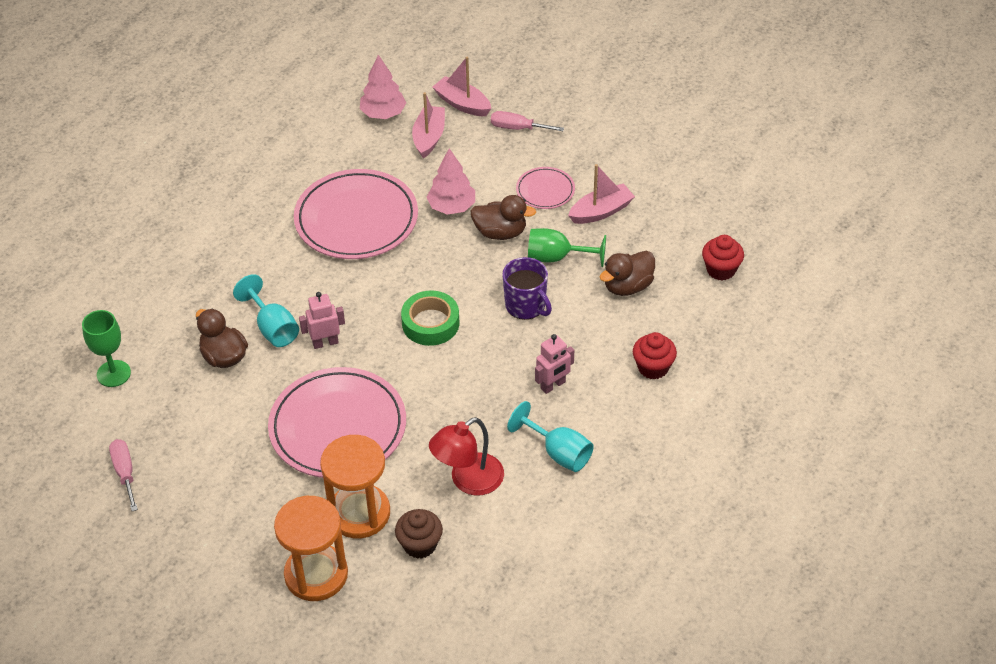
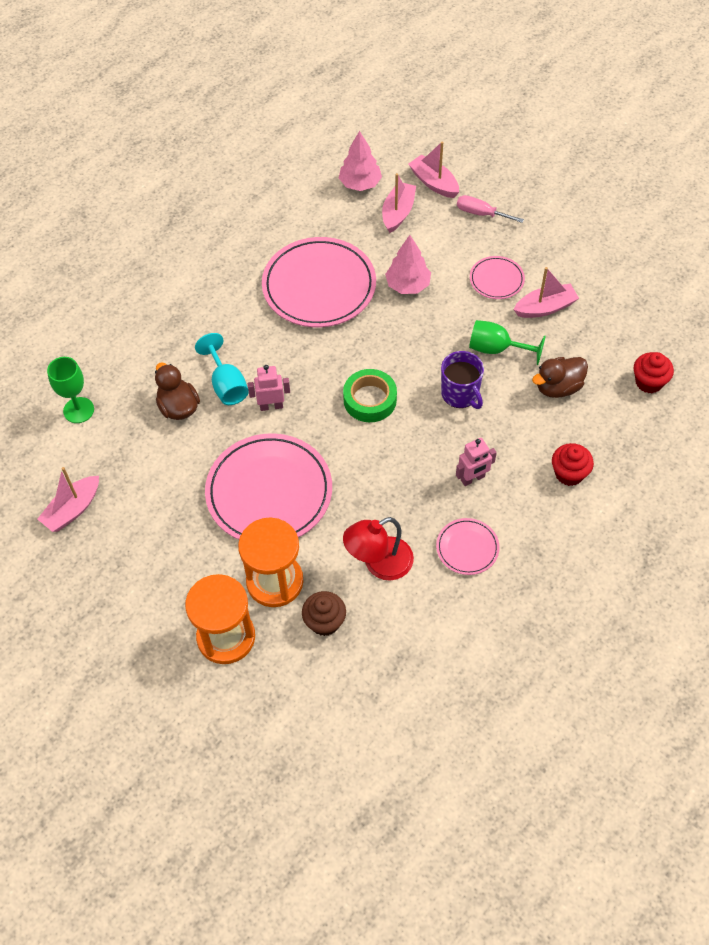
camera: 10 degrees right, 10 degrees up
pink screwdriver [109,439,138,511] -> pink boat [37,467,99,532]
brown duck [470,195,536,240] -> none
turquoise goblet [507,401,594,472] -> pink plate [436,518,500,575]

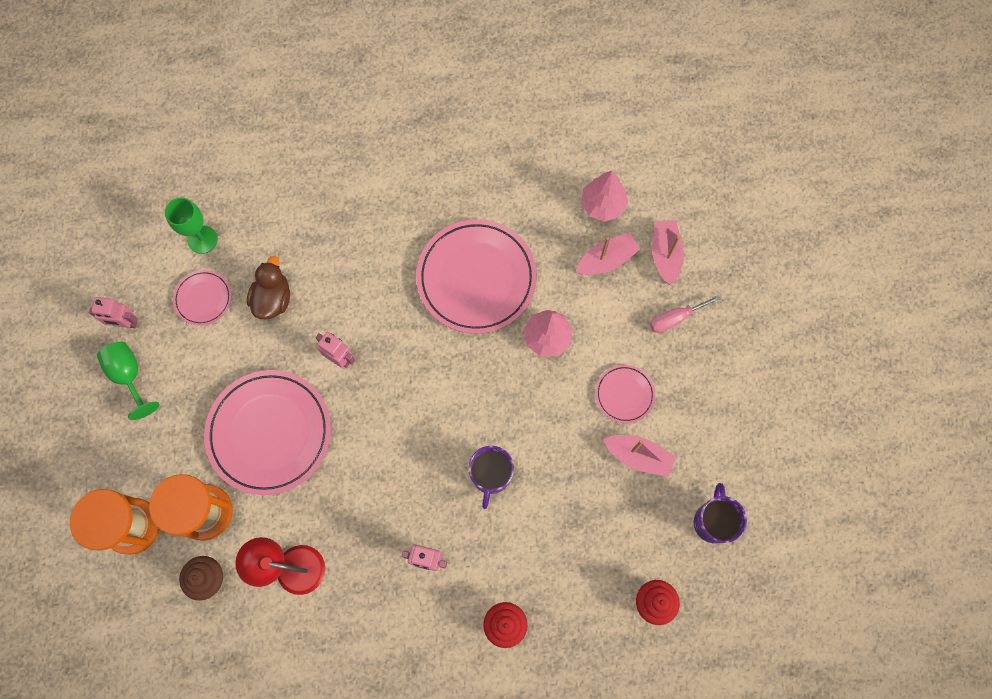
camera: 40 degrees right, 15 degrees up
pink boat [37,467,99,532] -> pink robot [89,297,138,328]
turquoise goblet [195,333,249,405] -> none
green tape [343,369,397,422] -> none
pink plate [436,518,500,575] -> pink plate moved to [173,270,232,326]
pink screwdriver [457,195,524,223] -> pink screwdriver turned 90 degrees counterclockwise [650,295,721,333]
green goblet [469,320,546,365] -> green goblet moved to [97,342,159,420]
brown duck [532,357,588,398] -> none
none -> purple mug [694,483,747,543]

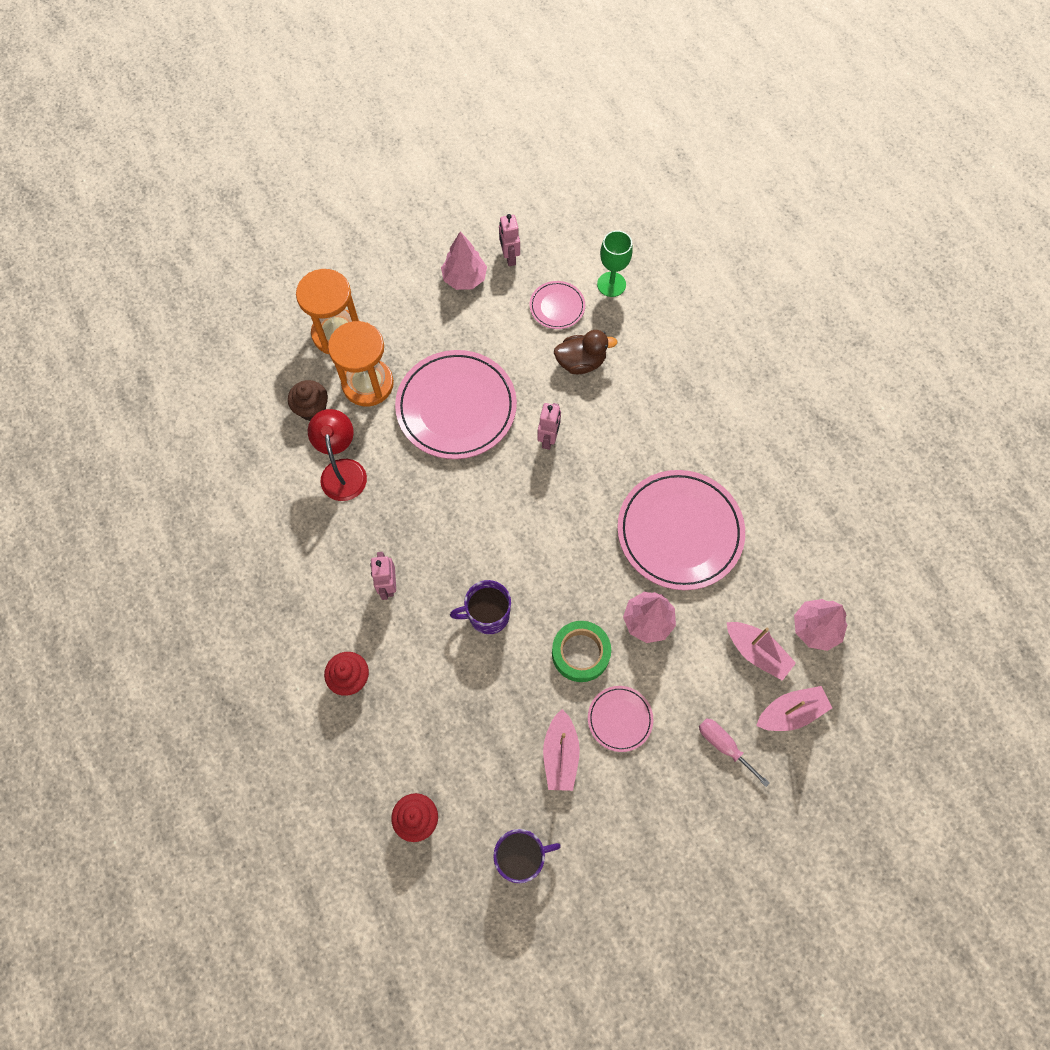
camera: 70 degrees right, 5 degrees down
green goblet [97,342,159,420] -> pink tree [441,232,487,290]
none -> green tape [552,621,611,682]

